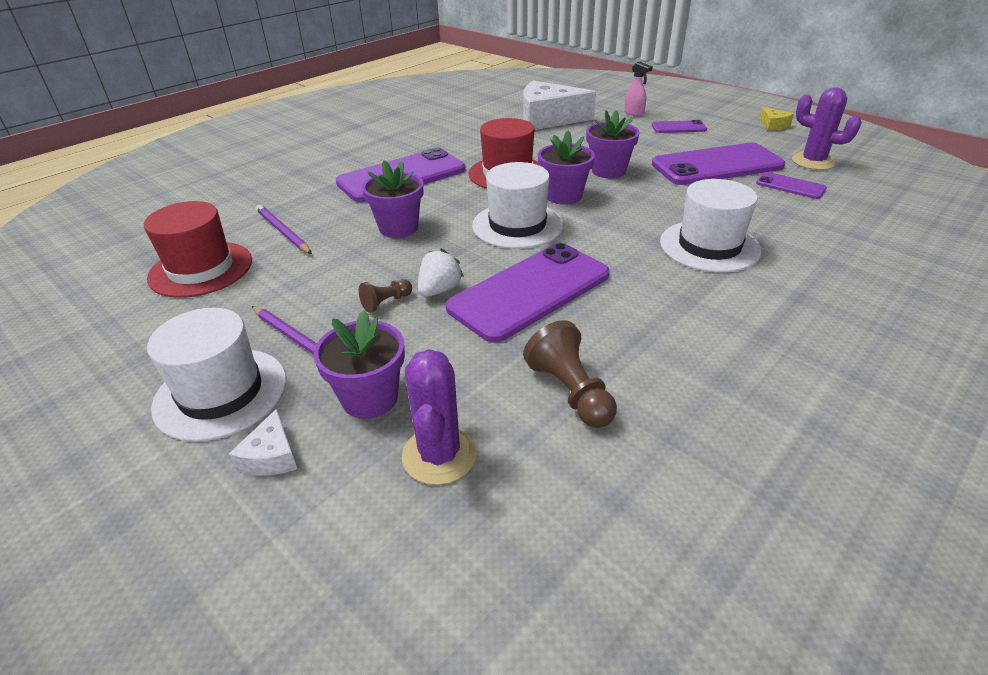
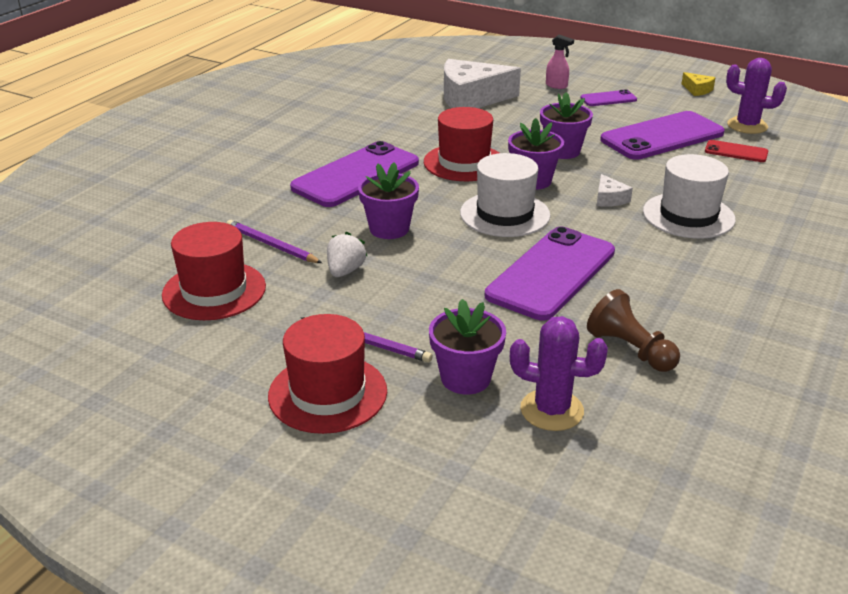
camera: 15 degrees left, 5 degrees down
white hat [147,308,286,442] -> red hat [268,314,387,434]
white cheese [229,409,297,476] -> white cheese moved to [597,174,633,207]
brown pawn [359,279,412,313] -> none
purple cactus [402,349,477,485] -> purple cactus turned 60 degrees counterclockwise [510,316,608,431]
white strawberry [418,248,464,297] -> white strawberry moved to [327,232,367,277]
purple phone [756,172,827,199] -> red phone [705,140,768,162]

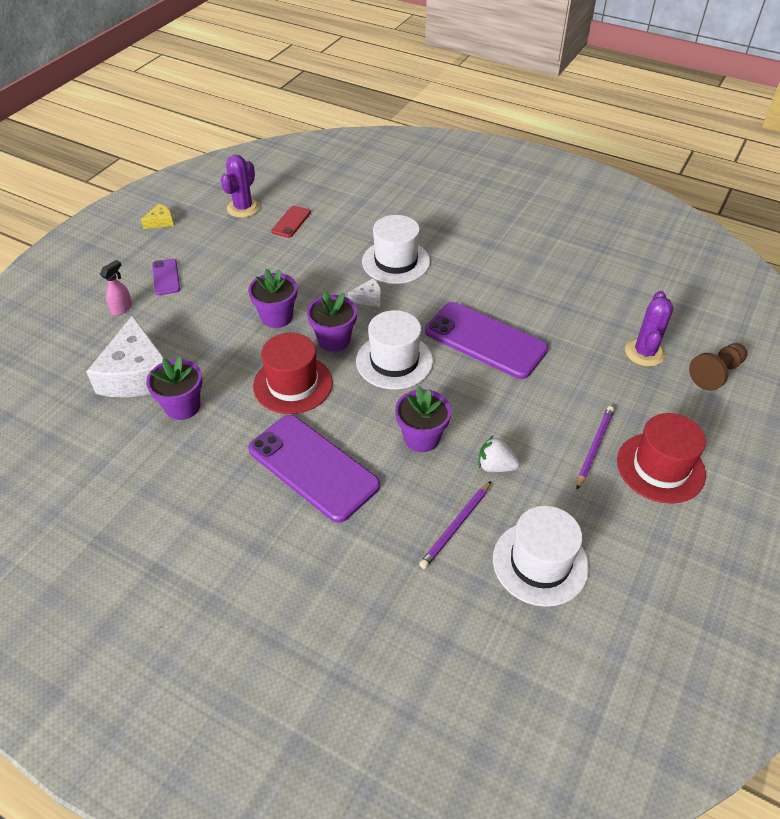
camera: 90 degrees left, 15 degrees up
red hat [162,222,266,320] -> white hat [493,506,589,607]
purple flower pot [429,299,506,394] -> purple flower pot moved to [146,356,203,420]
brown pawn [587,289,680,372] -> brown pawn moved to [689,343,747,391]
purple phone [600,111,725,160] -> none

